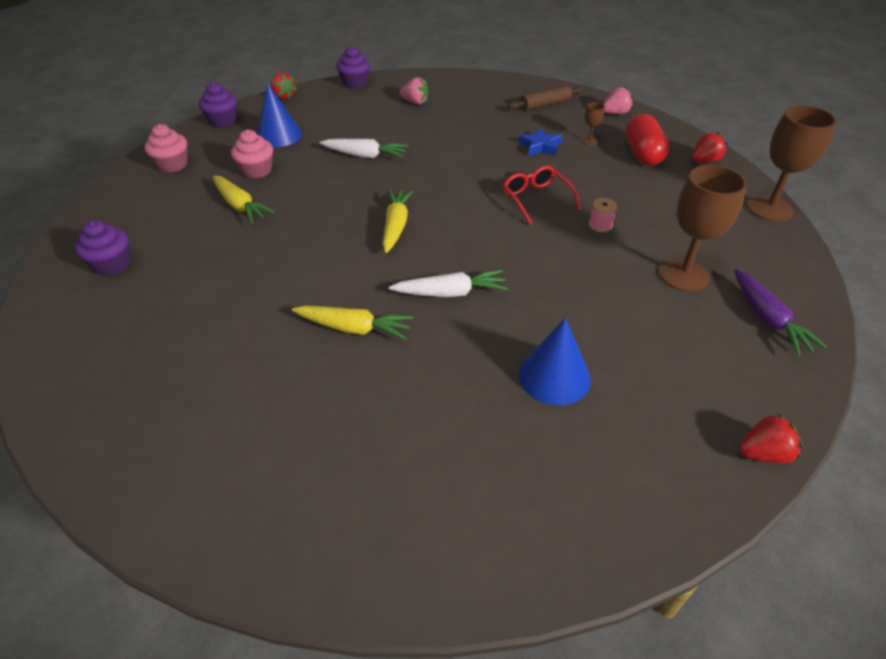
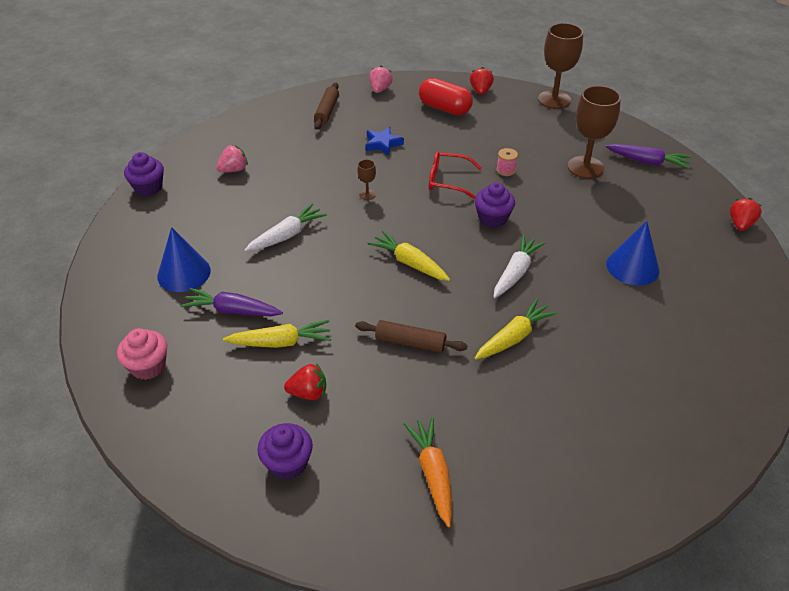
camera: 55 degrees left, 0 degrees up
purple cupcake [199,82,237,128] -> purple cupcake moved to [475,182,515,228]
pink cupcake [231,130,273,179] -> purple carrot [181,288,283,316]
red strawberry [271,72,297,99] -> red strawberry moved to [284,363,326,400]
brown goblet [581,102,604,146] -> brown goblet moved to [357,159,376,200]
none -> brown rolling pin [355,320,468,352]
none -> orange carrot [404,417,452,527]

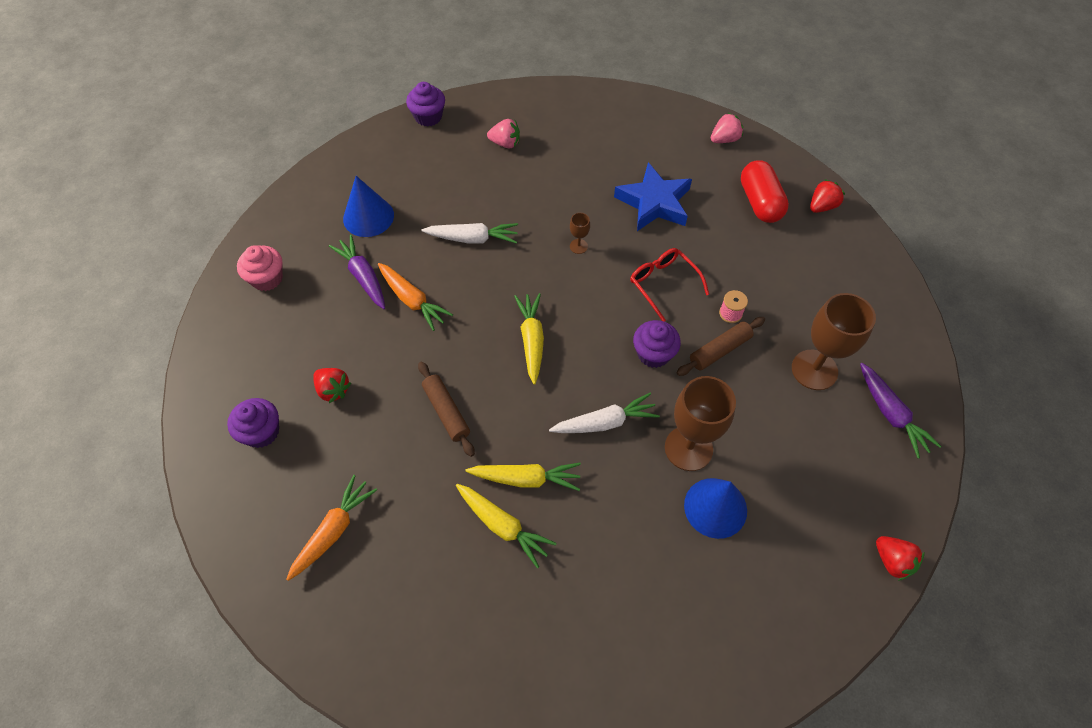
camera: 45 degrees right, 15 degrees up
yellow carrot [223,320,331,348] -> yellow carrot moved to [456,484,557,568]
brown rolling pin [314,83,339,130] -> brown rolling pin moved to [677,317,765,376]
blue star [365,127,404,156] -> blue star [614,162,692,231], size x1.71
brown goblet [538,23,583,109] -> brown goblet moved to [665,376,736,471]
red strawberry [730,198,762,231] -> red strawberry turned 75 degrees clockwise [876,536,925,581]
none -> orange carrot [378,263,453,331]

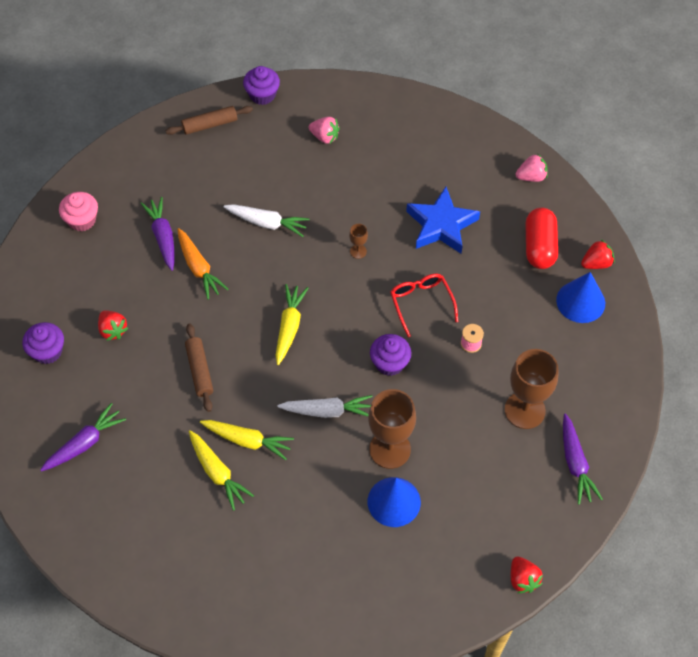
camera: 15 degrees right, 0 degrees up
orange carrot [286,475,377,581] -> purple carrot [40,403,126,472]
blue cone [343,176,394,237] -> blue cone moved to [556,272,605,323]
brown rolling pin [677,317,765,376] -> brown rolling pin moved to [166,106,253,135]

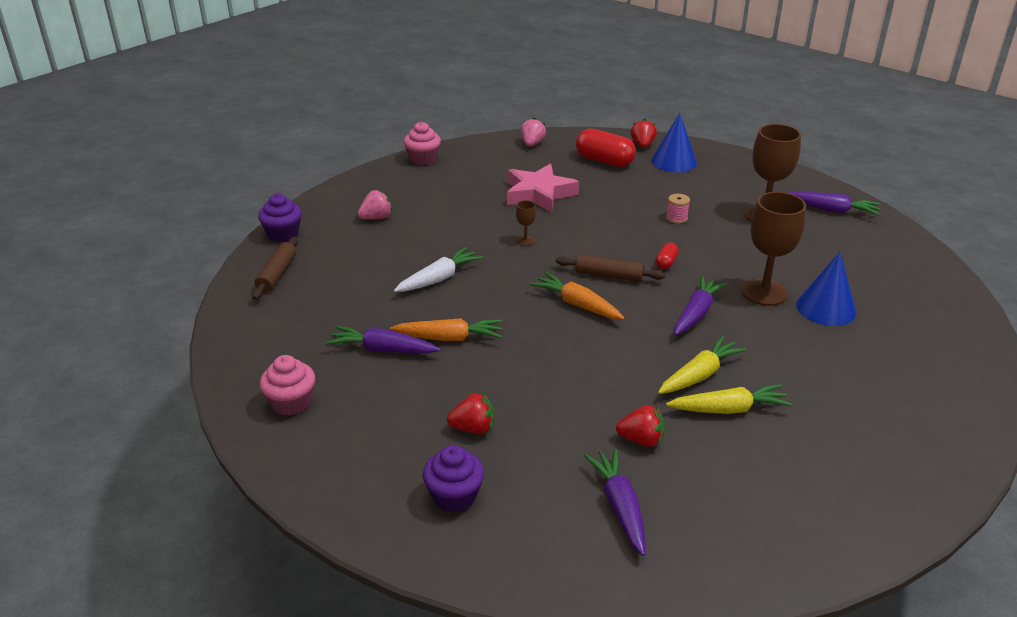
camera: 60 degrees left, 25 degrees down
brown rolling pin [185,323,213,412] -> brown rolling pin moved to [556,254,665,282]
yellow carrot [276,284,308,365] -> orange carrot [530,272,624,320]
white carrot [277,395,373,418] -> purple carrot [674,276,728,336]
purple cupcake [370,334,411,376] -> red capsule [656,242,679,269]
red glasses [390,274,458,337] -> none
blue star [406,187,480,253] -> pink star [507,164,579,213]
red strawberry [511,556,543,593] -> red strawberry moved to [616,405,665,447]
none -> pink cupcake [404,122,441,165]

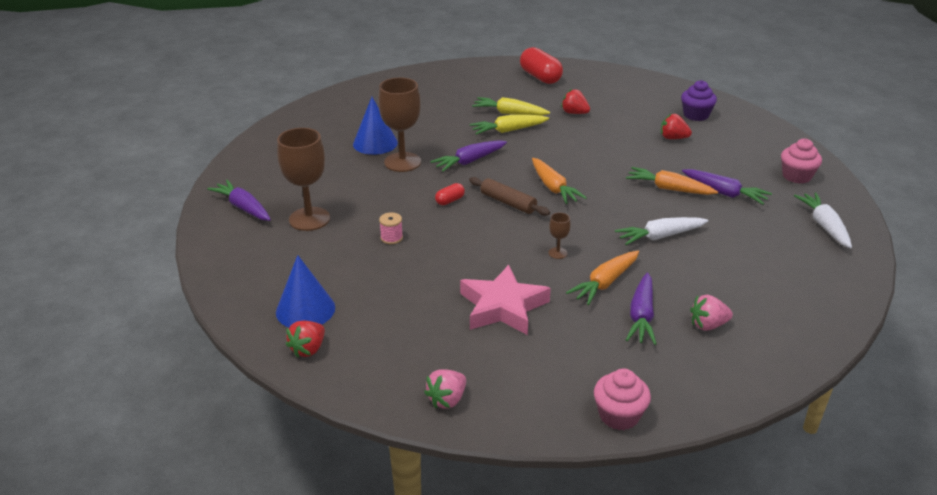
camera: 155 degrees left, 0 degrees up
brown rolling pin [252,237,298,300] -> none
purple cupcake [258,193,302,242] -> none
red capsule [576,128,636,167] -> red capsule moved to [520,47,563,84]
purple carrot [584,449,646,556] -> purple carrot moved to [626,273,657,345]
none -> orange carrot [566,251,639,305]
none -> white carrot [794,193,852,248]

